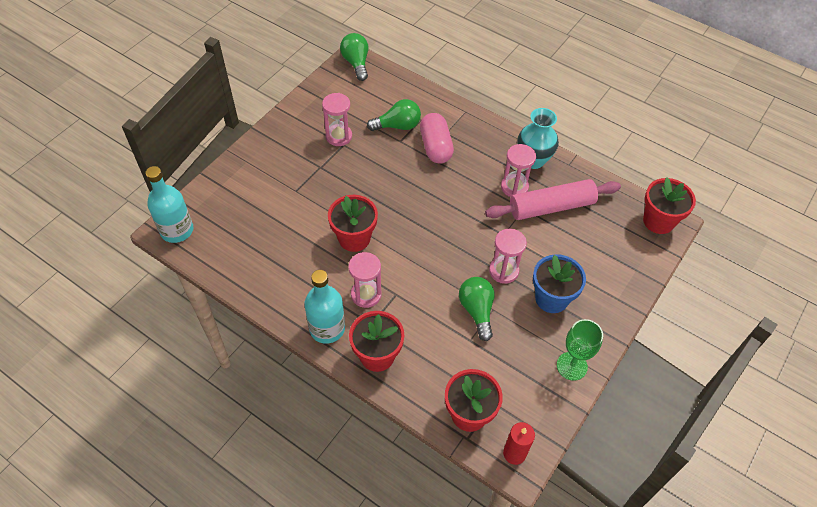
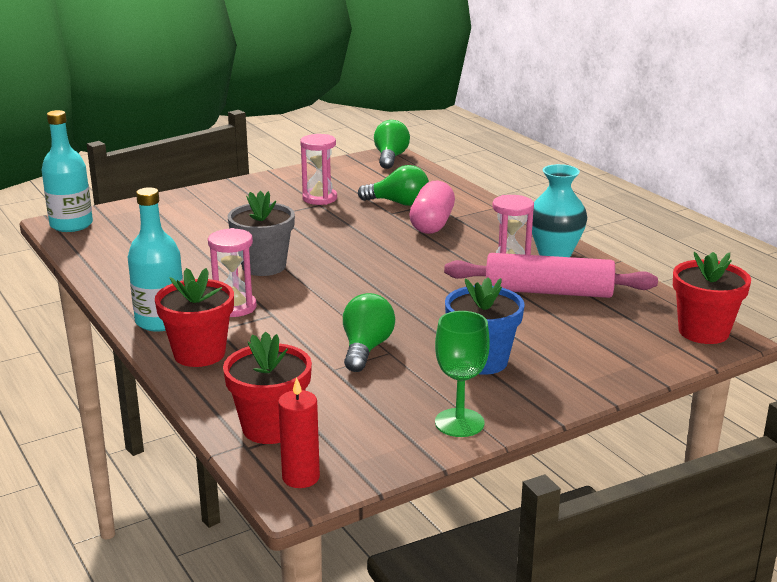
camera: 25 degrees right, 30 degrees down
red flower pot [328,195,378,252] -> grey flower pot [227,191,295,276]
pink hourglass [489,229,527,284] -> none

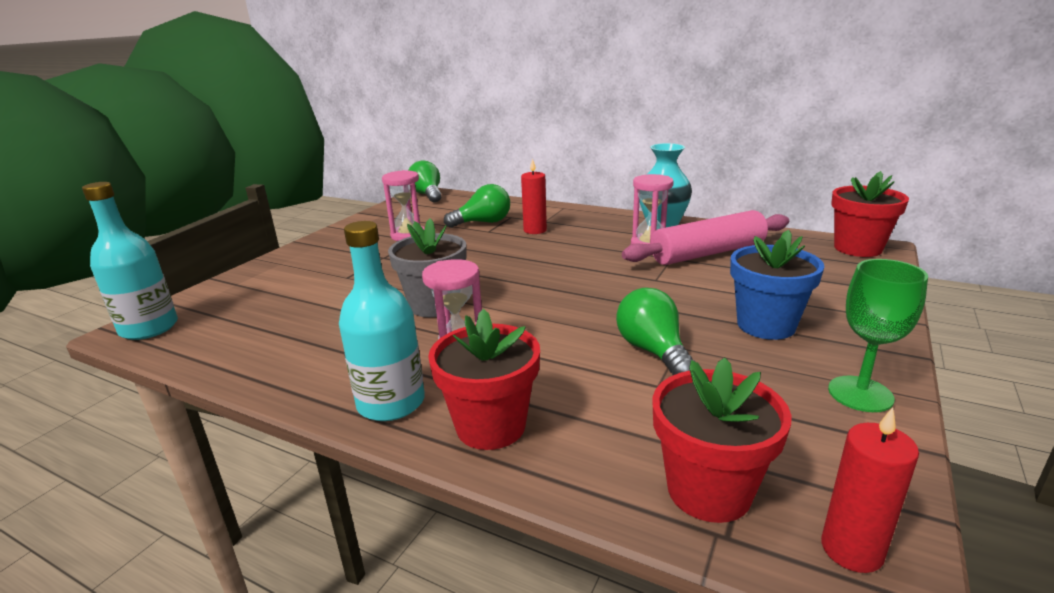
camera: 30 degrees left, 0 degrees up
pink capsule [409,181,455,234] -> red candle [521,159,547,234]

